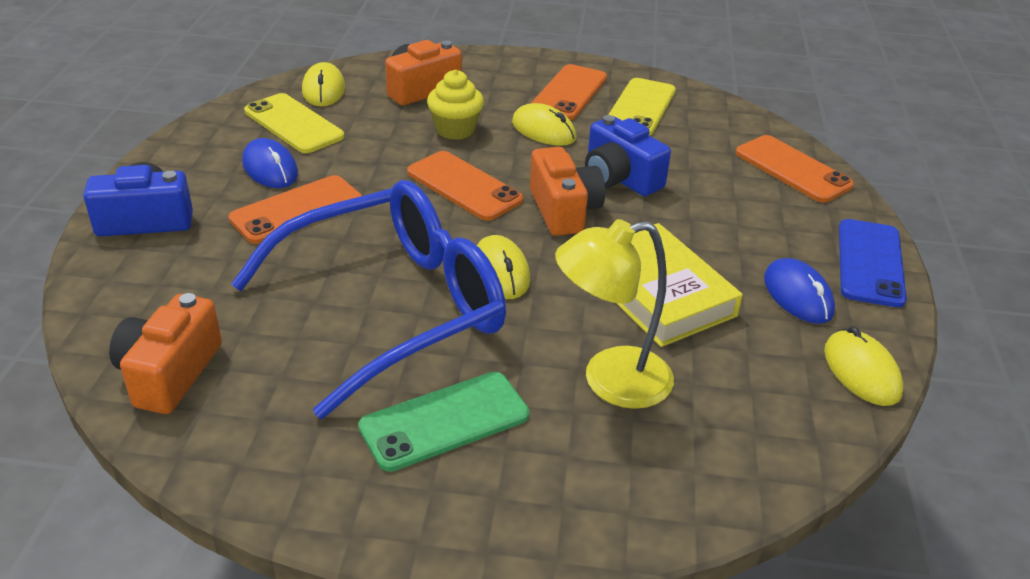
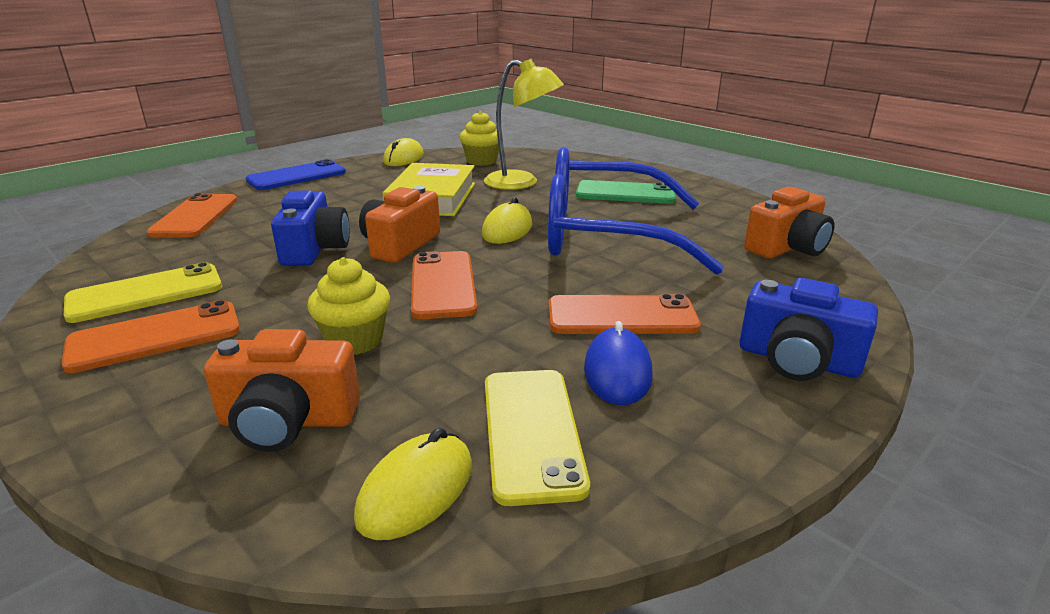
camera: 140 degrees left, 10 degrees down
yellow mouse [512,103,576,146] -> none
blue mouse [764,258,835,324] -> none
none -> yellow cupcake [460,111,503,166]

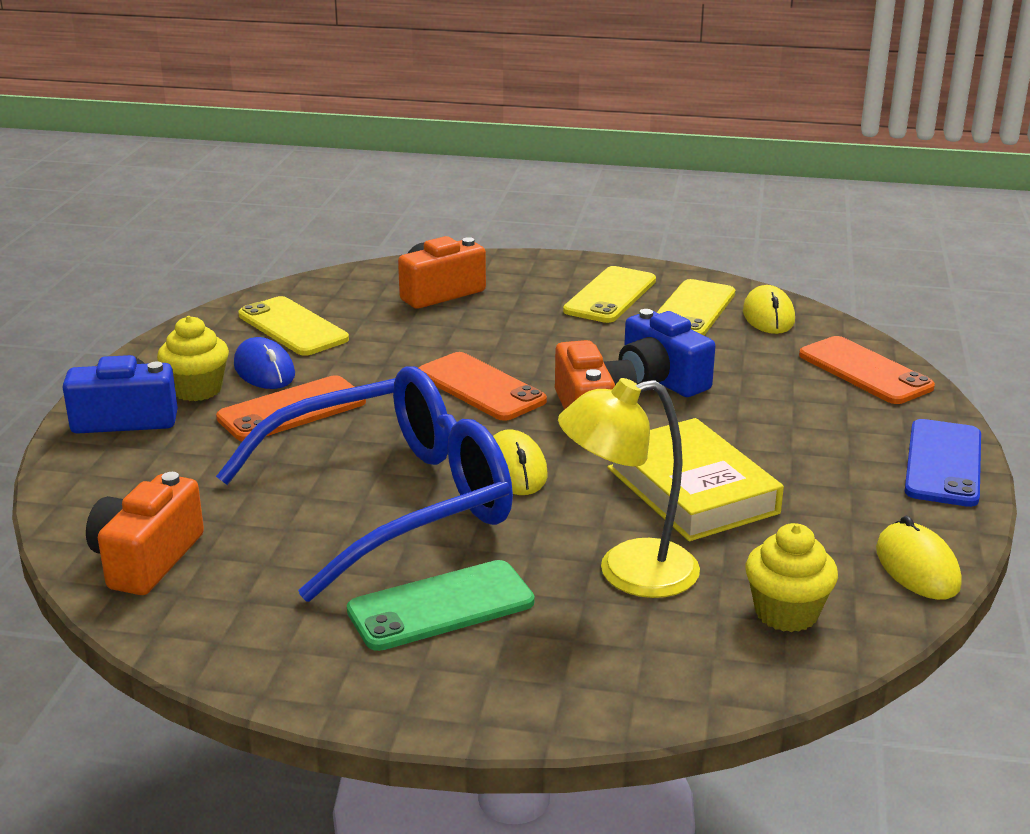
camera: 145 degrees right, 0 degrees up
orange phone [61,300,240,373] -> yellow phone [563,266,656,323]
yellow cupcake [307,257,390,355] -> yellow cupcake moved to [157,316,229,401]
yellow mouse [354,428,472,540] -> yellow mouse moved to [743,285,795,334]

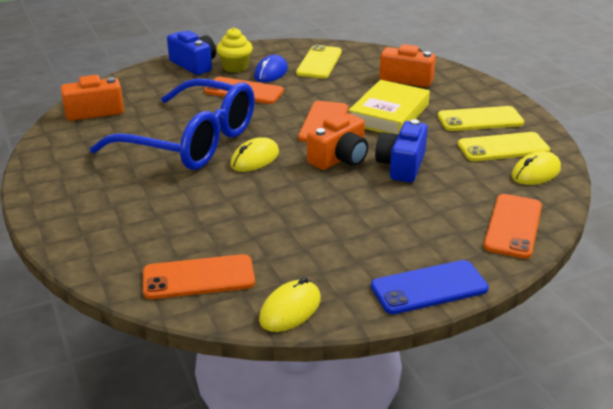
camera: 55 degrees right, 5 degrees up
green phone [347,560,535,651] -> none
yellow lamp [558,378,700,598] -> none
yellow book [607,418,784,541] -> yellow book moved to [349,80,430,134]
yellow cupcake [745,523,838,632] -> orange phone [143,254,255,299]

